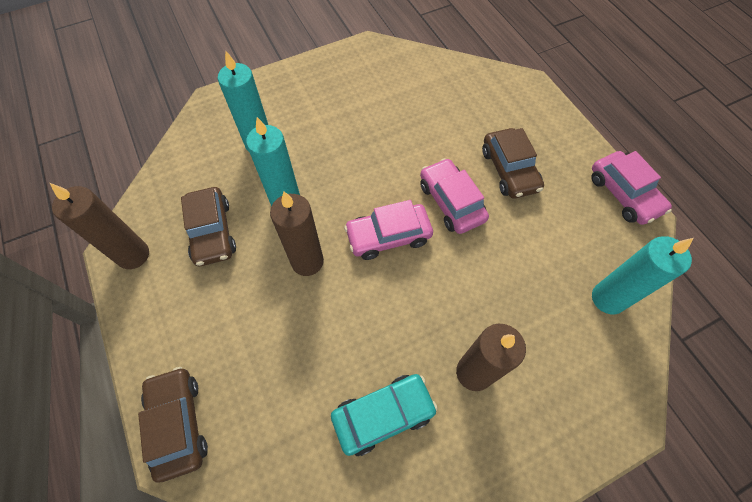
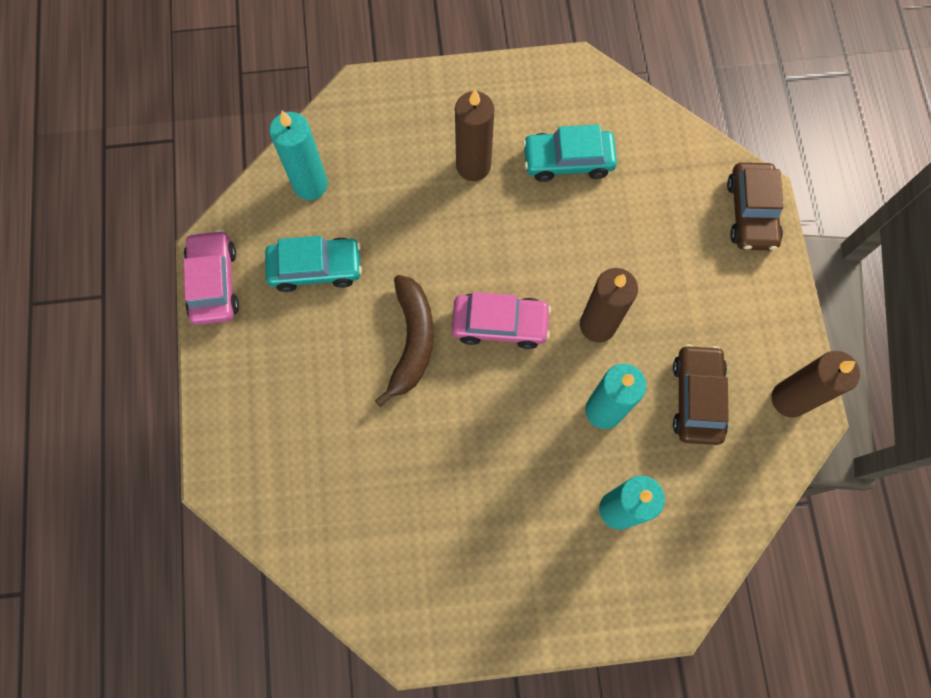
camera: 160 degrees left, 10 degrees up
pink car [420,158,489,234] -> brown banana [375,275,434,407]
brown car [482,128,544,199] -> none
none -> turquoise car [265,236,362,292]

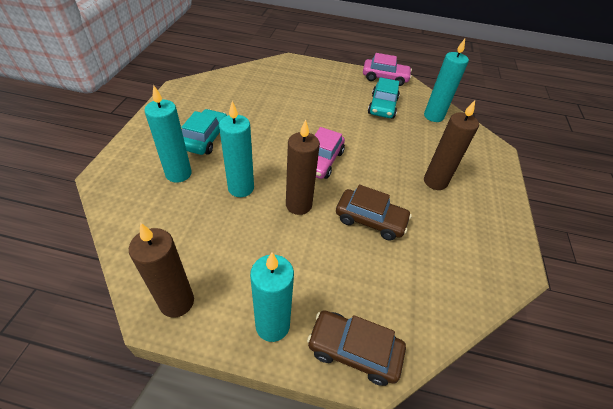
camera: 105 degrees right, 25 degrees down
brown banana [375,275,434,407] -> none
turquoise car [523,125,617,182] -> turquoise car moved to [181,109,227,155]
brown car [673,344,729,445] -> brown car moved to [336,185,412,240]
none -> turquoise candle [250,252,294,342]

